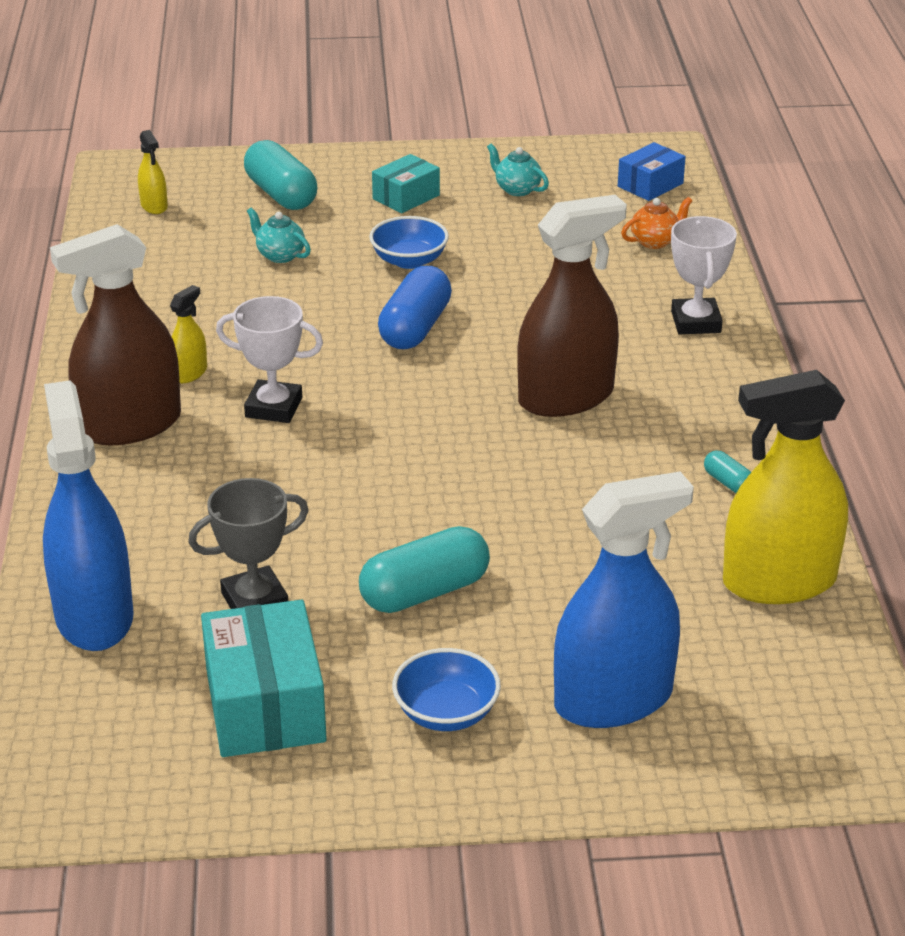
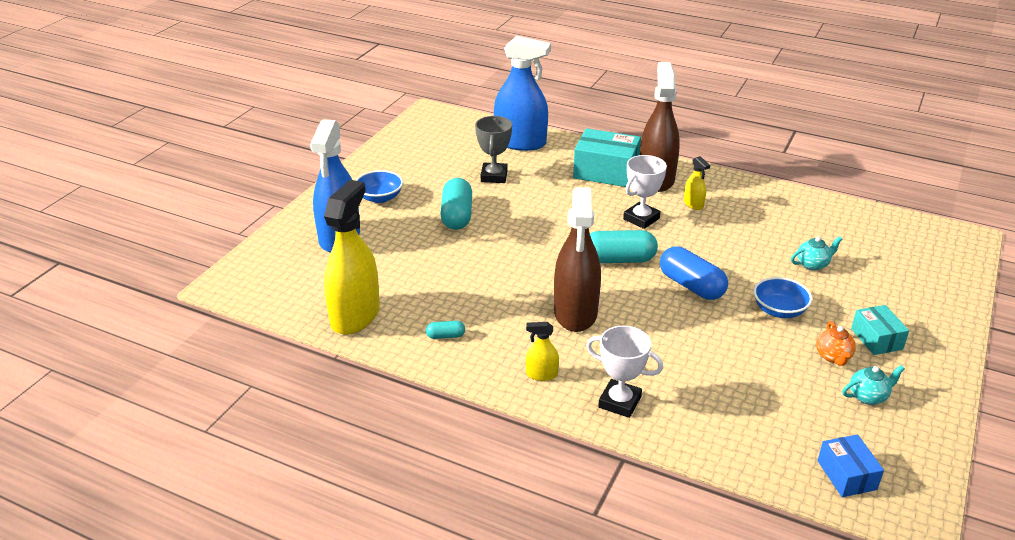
camera: 120 degrees right, 0 degrees up
yellow spray bottle [138,130,168,214] -> yellow spray bottle moved to [526,322,559,381]
turquoise box [201,600,327,757] -> turquoise box moved to [573,128,641,187]
turquoise capsule [244,140,317,210] -> turquoise capsule moved to [590,230,658,263]
orange teapot [621,197,693,249] -> orange teapot moved to [816,321,856,366]

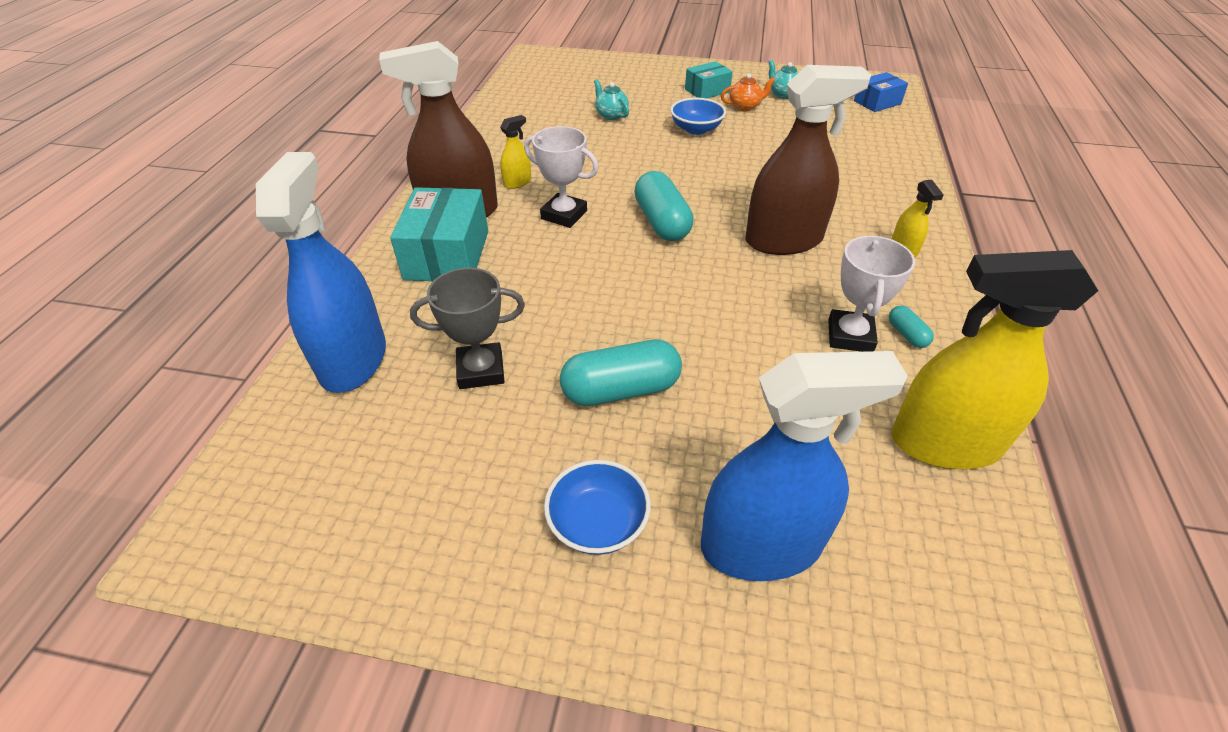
camera: 105 degrees left, 10 degrees up
white trophy [586,326,663,418] -> white trophy moved to [828,236,915,352]
blue capsule [660,246,728,300] -> none

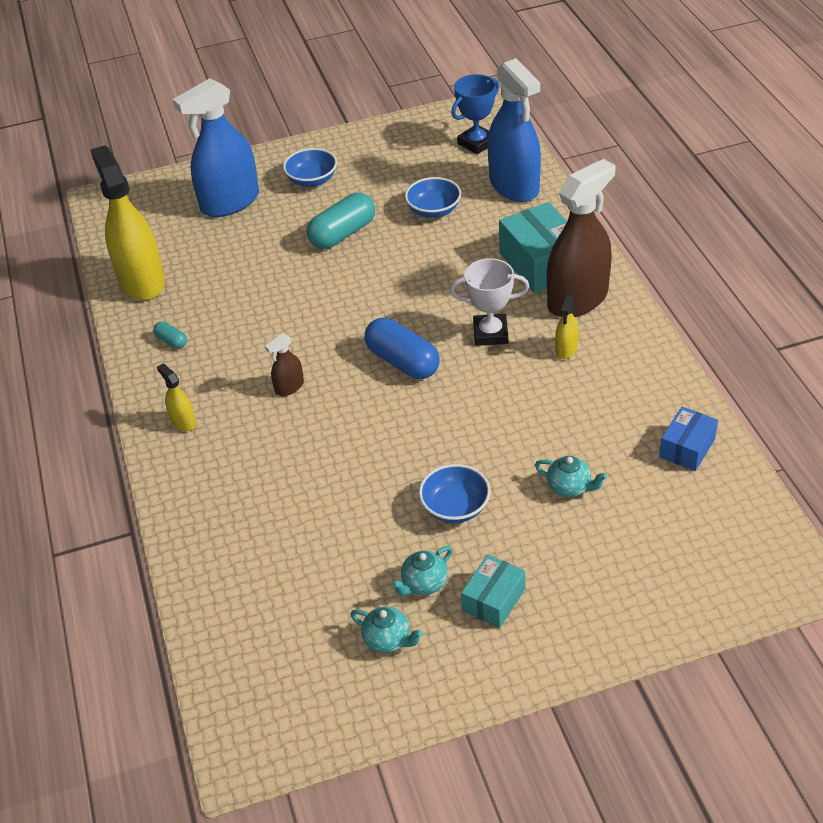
camera: 155 degrees right, 0 degrees up
grey trophy [410,268,525,389] -> blue bowl [405,177,461,218]
turquoise capsule [634,171,694,241] -> blue capsule [365,318,440,379]
orange teapot [721,73,775,111] -> turquoise teapot [391,546,452,595]
brown spray bottle [745,65,871,255] -> brown spray bottle [265,333,304,396], size x0.44
white trophy [828,236,915,352] -> none
blue box [854,72,908,112] -> blue box moved to [659,407,718,471]
yellow spray bottle [891,250,1098,469] -> yellow spray bottle turned 90 degrees counterclockwise [91,145,165,300]
none -> blue trophy [451,74,499,154]

